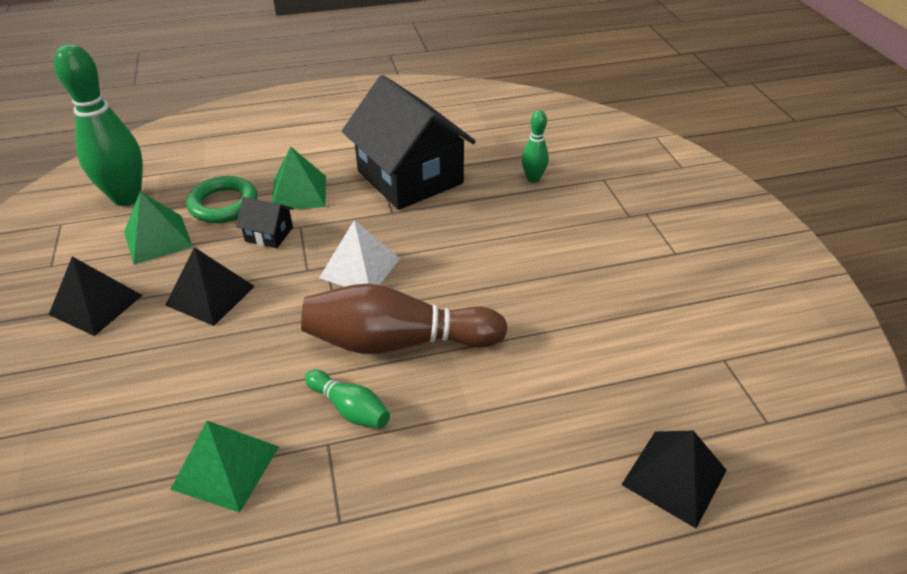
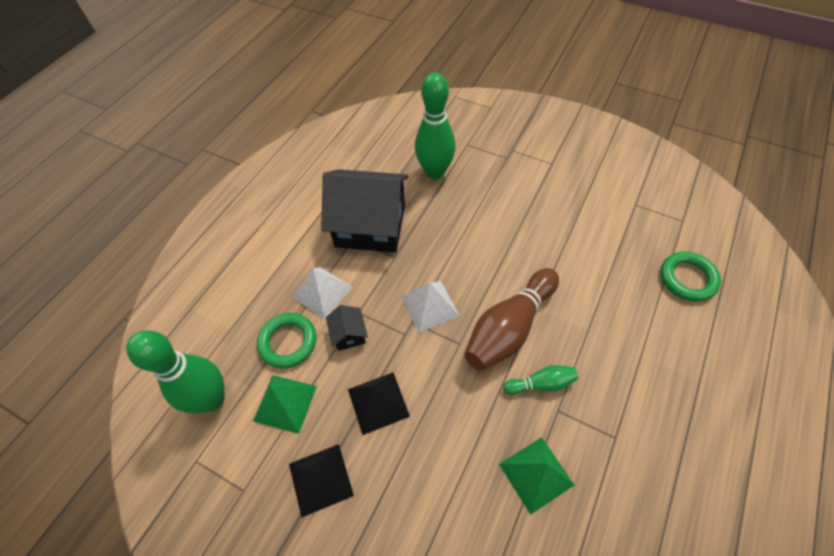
camera: 45 degrees left, 15 degrees up
black house [236,197,294,248] -> black house turned 75 degrees counterclockwise [326,305,368,351]
green pyramid [272,146,326,210] -> white pyramid [292,267,353,319]
green bowling pin [522,110,549,183] -> green bowling pin [415,73,456,180], size x2.03
black pyramid [621,431,727,528] -> green ring [661,251,721,302]

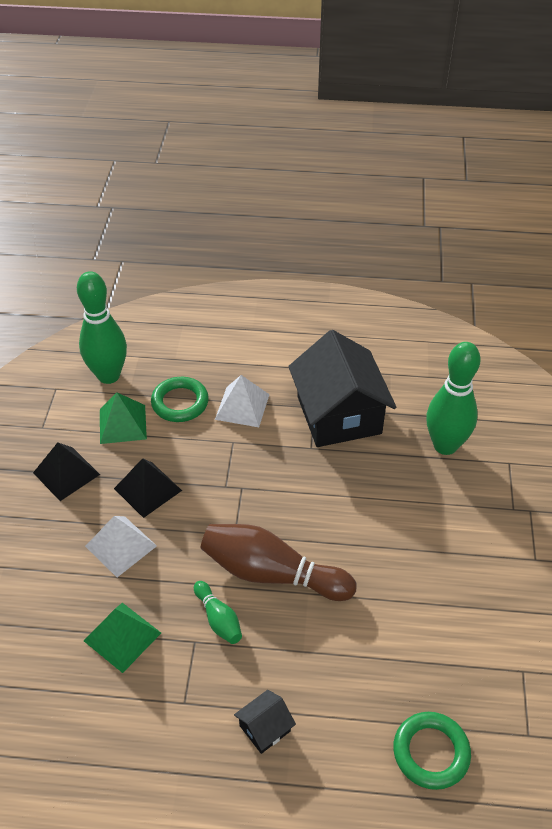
camera: 65 degrees right, 10 degrees down
black house [326,305,368,351] -> black house moved to [234,690,296,754]
white pyramid [402,281,460,333] -> white pyramid moved to [85,516,157,577]

